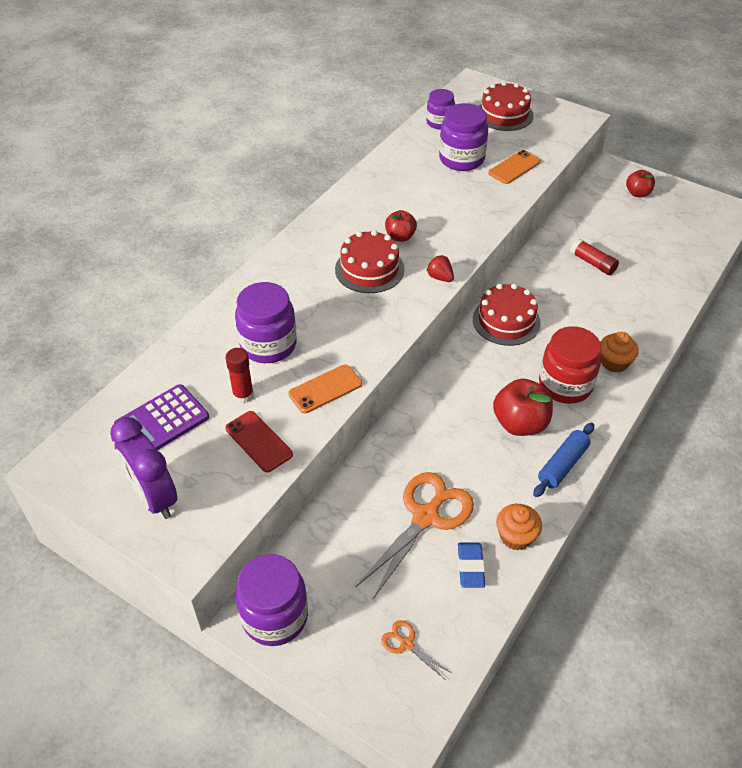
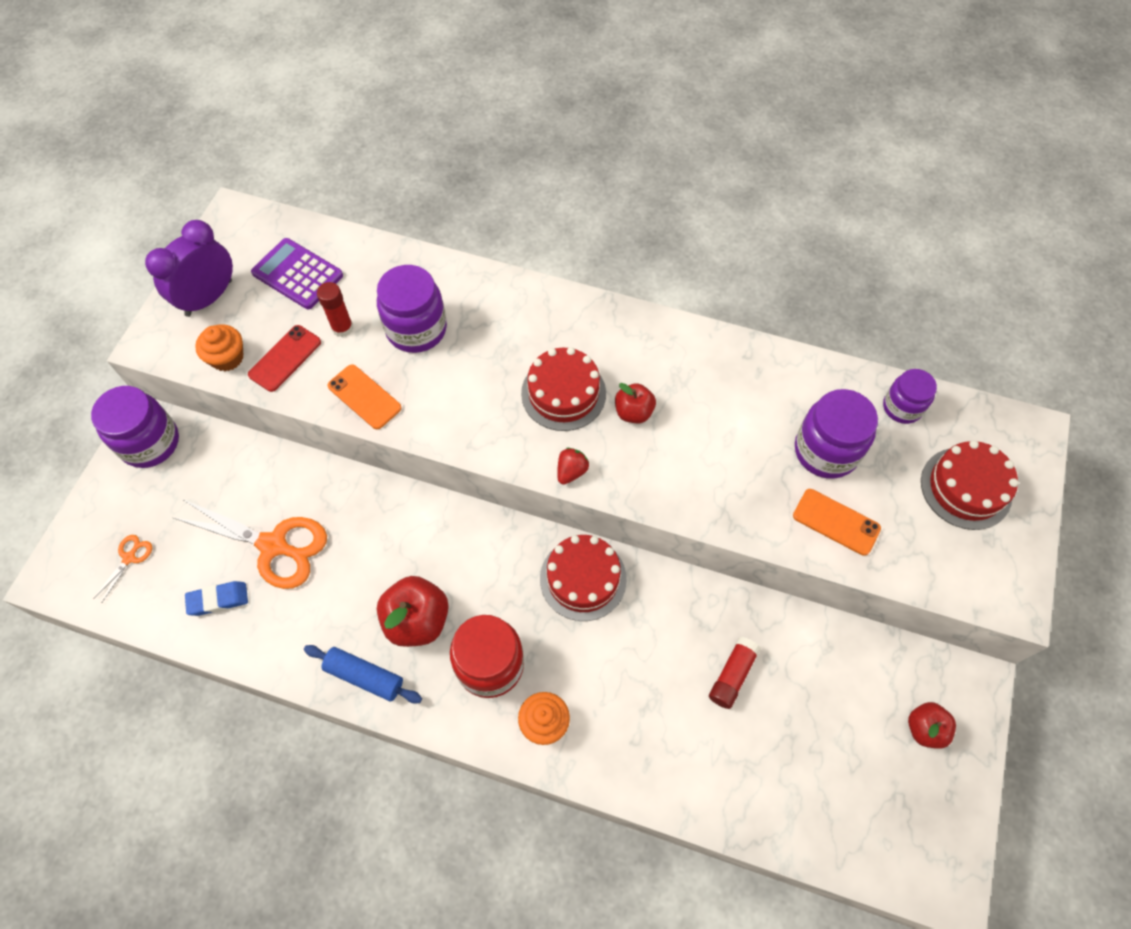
camera: 75 degrees right, 15 degrees up
orange cupcake [496,504,542,550] -> orange cupcake moved to [195,324,244,371]

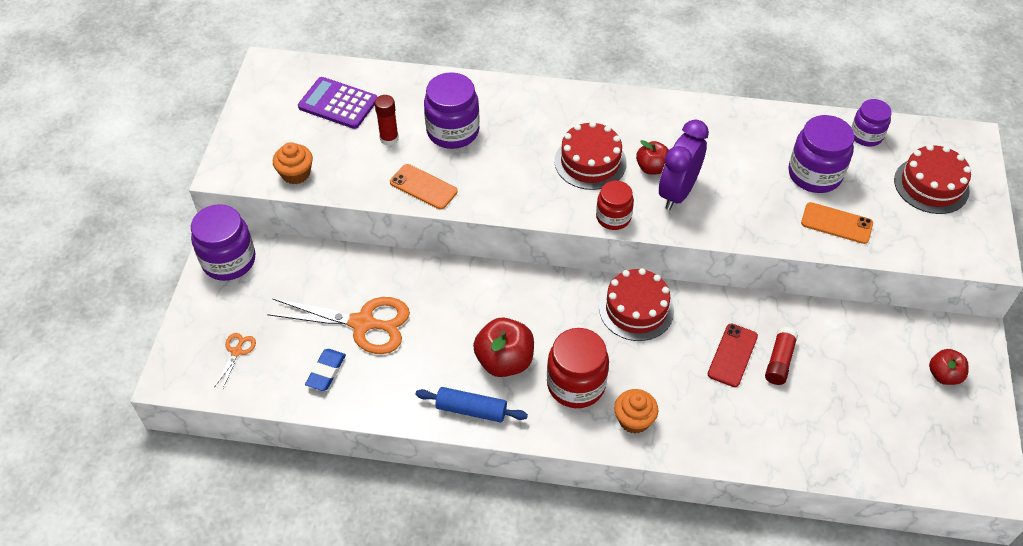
camera: 10 degrees left, 10 degrees down
purple clock [145,220,233,317] -> purple clock moved to [659,119,709,210]
blue eraser [185,581,248,616] -> blue eraser turned 45 degrees counterclockwise [305,349,346,391]
red phone [248,325,321,392] -> red phone moved to [708,323,758,387]
red strawberry [557,448,589,485] -> red jar [596,180,634,230]

